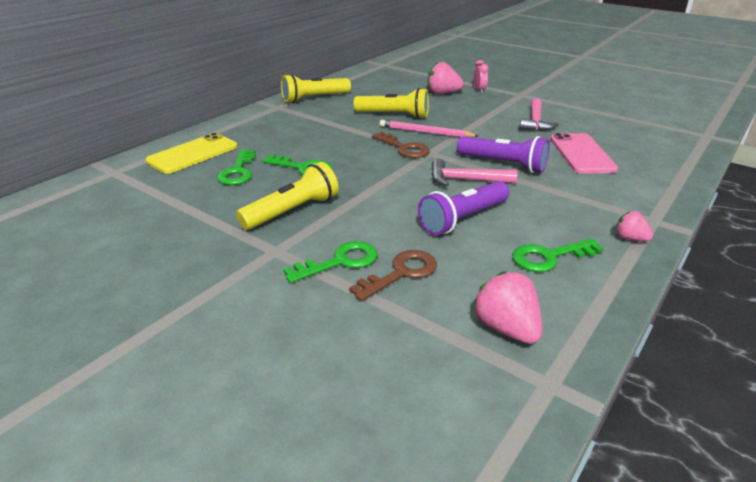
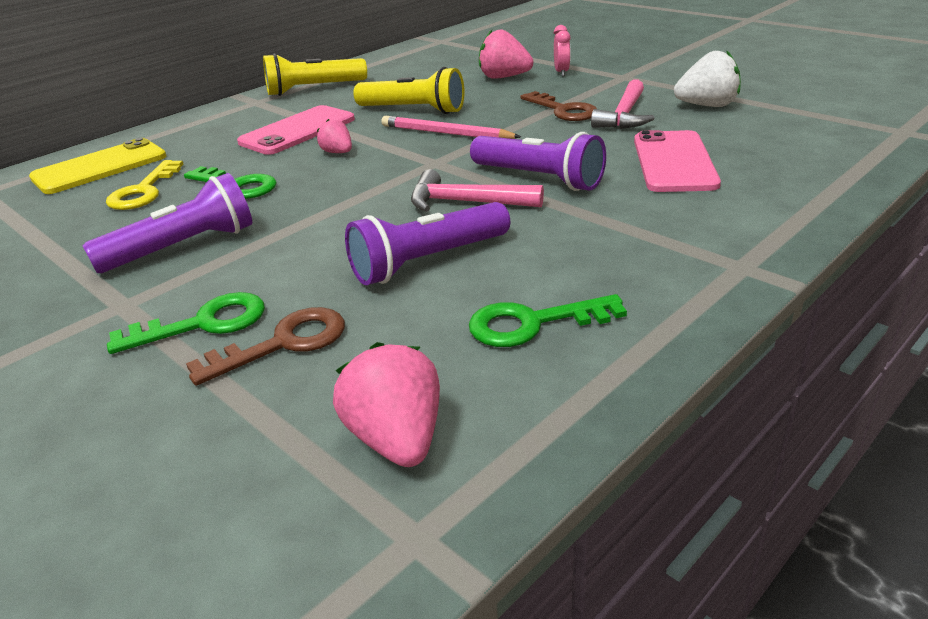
camera: 10 degrees right, 0 degrees up
green key [217,149,256,185] -> yellow key [106,160,184,210]
yellow flashlight [236,162,339,230] -> purple flashlight [83,173,252,273]
brown key [372,132,430,158] -> brown key moved to [520,91,597,121]
pink strawberry [616,211,653,241] -> pink strawberry moved to [317,119,352,153]
none -> pink phone [237,105,355,155]
none -> white strawberry [674,50,741,107]

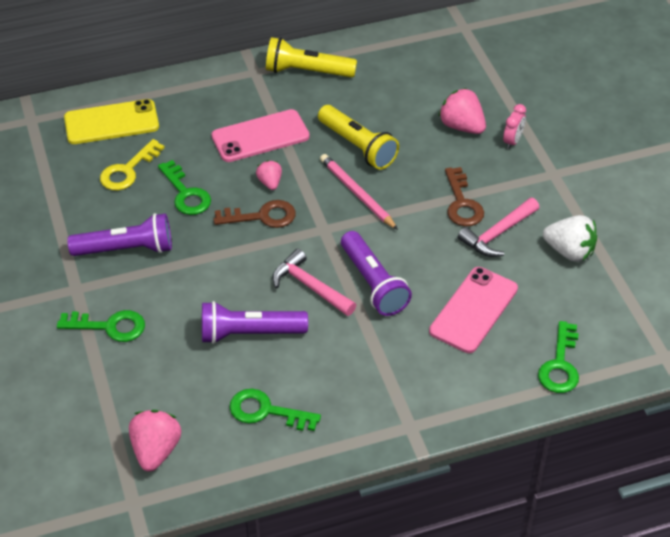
camera: 25 degrees right, 15 degrees up
brown key [186,307,345,386] -> brown key moved to [214,200,296,228]
none -> green key [538,321,579,393]

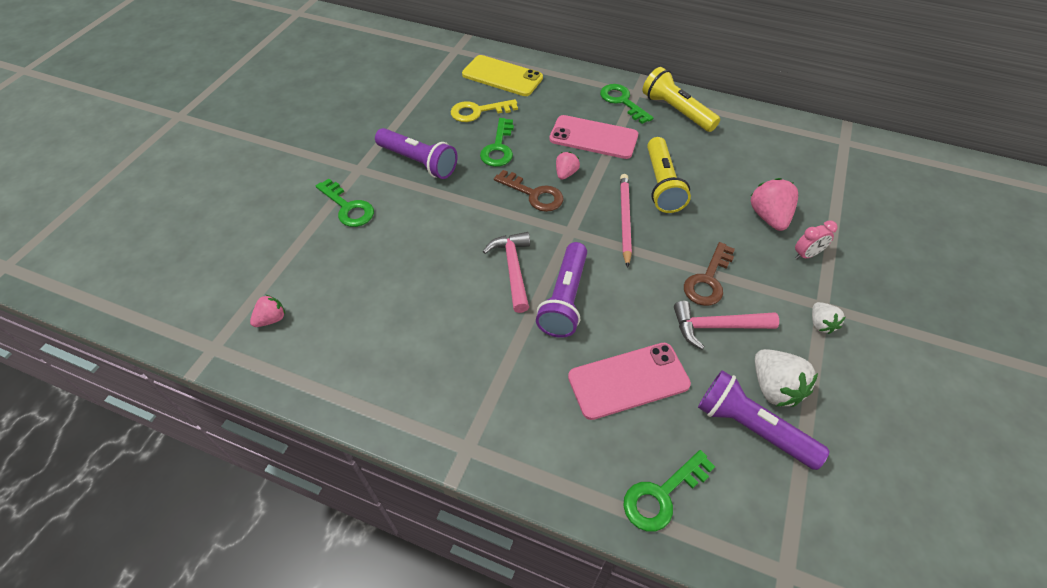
camera: 40 degrees right, 5 degrees up
pink strawberry [129,410,181,472] -> pink strawberry [250,295,285,327], size x0.59
purple flashlight [202,301,308,344] -> purple flashlight moved to [698,370,829,470]
green key [230,389,321,431] -> green key moved to [600,84,654,124]
none -> white strawberry [812,302,845,334]

